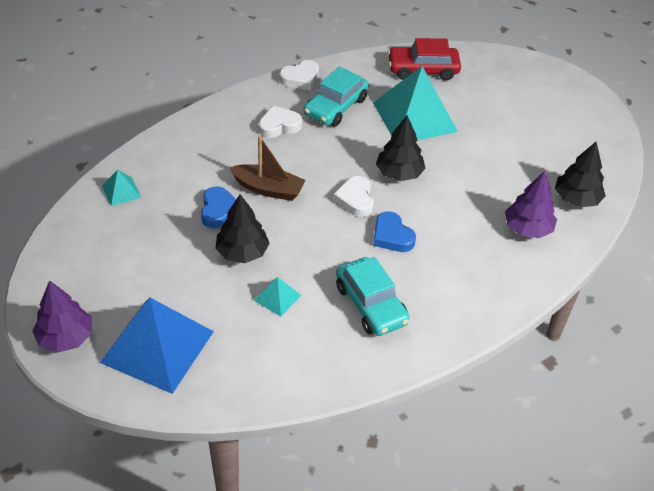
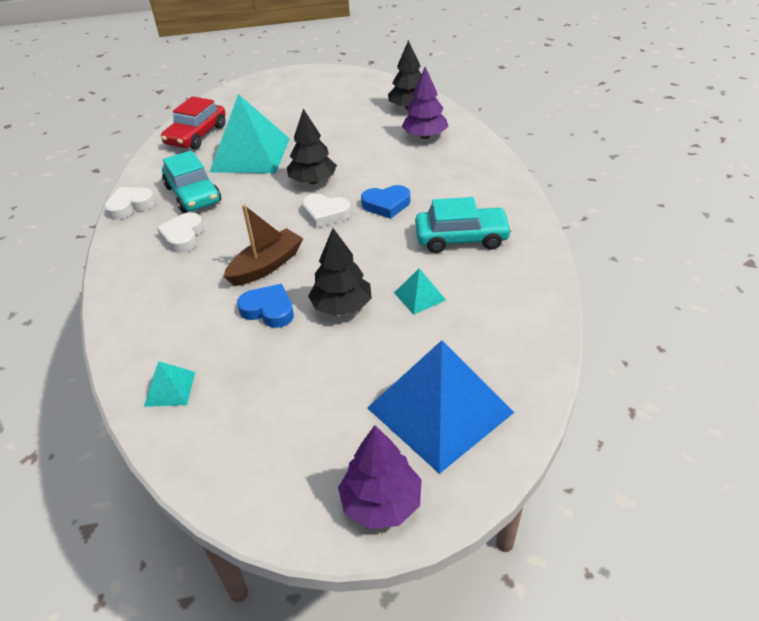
camera: 60 degrees left, 5 degrees down
white heart [279,60,319,90] -> white heart turned 120 degrees counterclockwise [104,187,156,220]

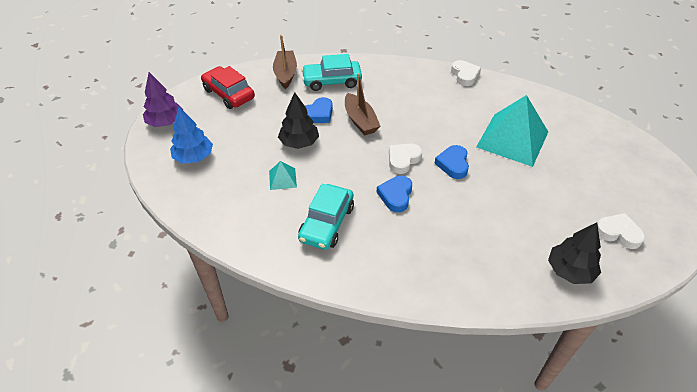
camera: 110 degrees right, 5 degrees up
turquoise pyramid [144,361,195,407] -> brown boat [273,35,297,89]
white heart [157,212,204,253] -> white heart moved to [597,213,645,249]
red car [161,96,226,149] -> red car moved to [201,66,255,109]
turquoise car [162,150,221,213] -> turquoise car moved to [301,54,362,91]
black tree [287,109,337,184] -> blue heart [434,145,469,179]
blue pyramid [368,340,515,474] -> blue tree [170,107,213,164]
purple tree [402,66,449,139] -> none

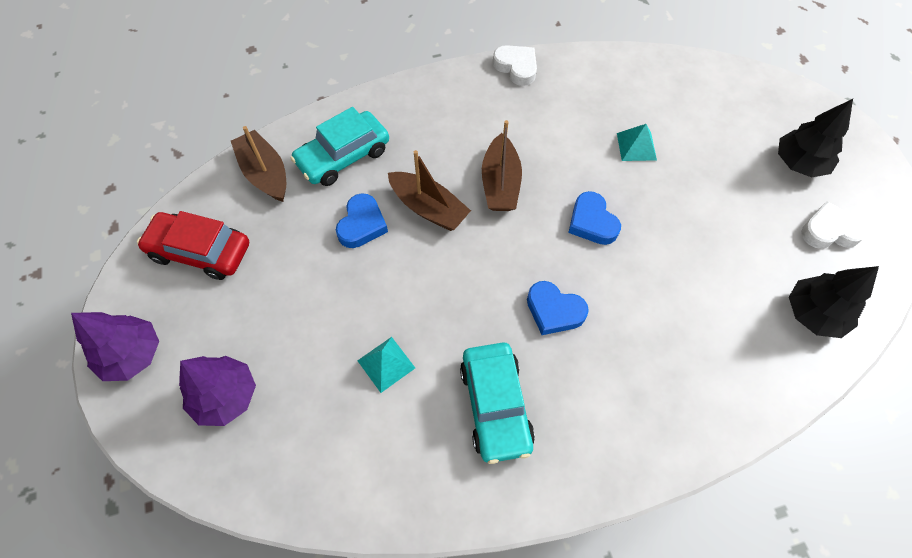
camera: 30 degrees left, 15 degrees up
blue tree [170,107,213,164] -> purple tree [179,356,256,426]
black tree [278,92,319,149] -> black tree moved to [778,99,853,178]
blue heart [376,176,412,212] -> blue heart turned 45 degrees counterclockwise [527,281,589,335]
white heart [389,144,422,174] -> none
turquoise pyramid [476,95,548,167] -> turquoise pyramid [617,124,657,161], size x0.43
none -> brown boat [482,120,522,211]

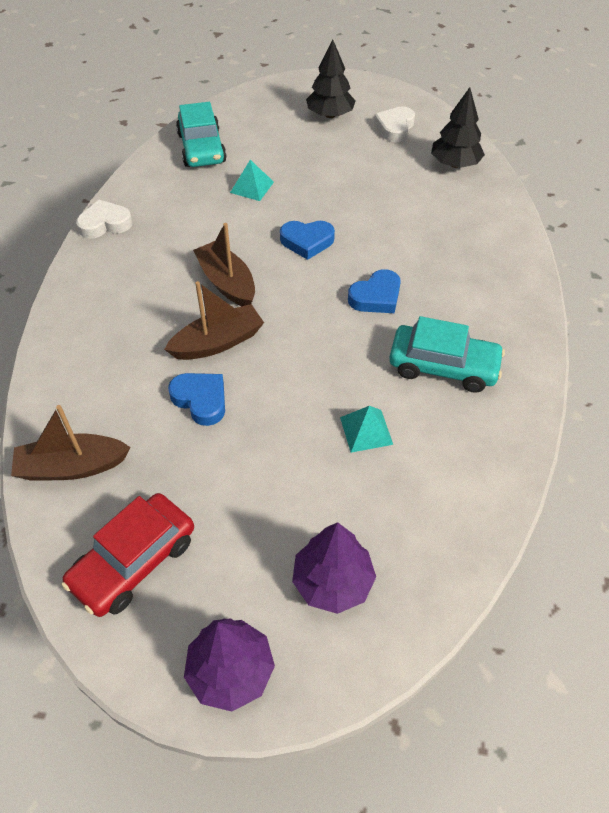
camera: 65 degrees left, 10 degrees down
turquoise car [290,107,389,186] -> turquoise car moved to [176,102,227,167]
brown boat [482,120,522,211] -> brown boat turned 150 degrees counterclockwise [193,223,255,306]

